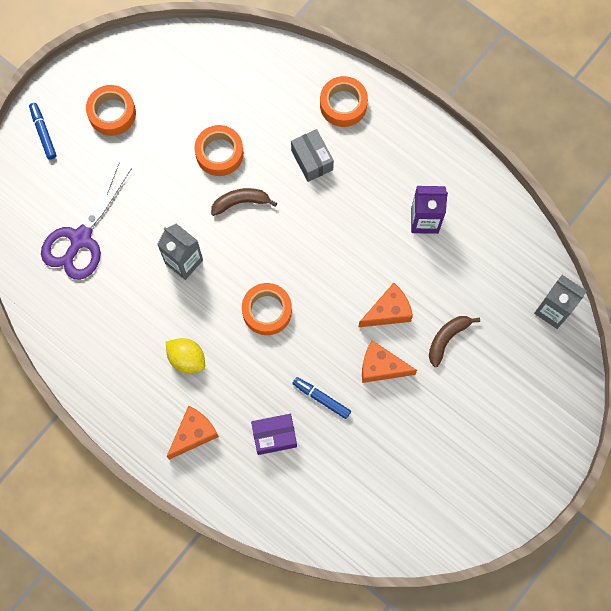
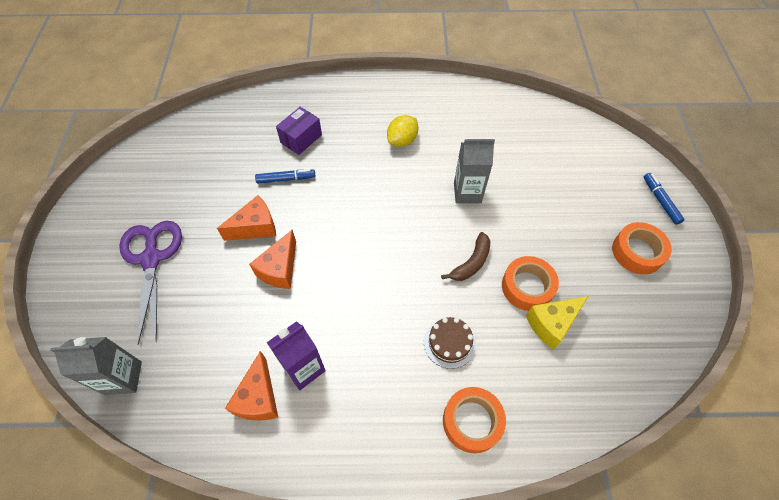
camera: 140 degrees right, 15 degrees down
blue marker [29,103,57,160] -> blue marker turned 135 degrees counterclockwise [644,173,684,225]
purple scissors [41,162,132,280] -> purple scissors moved to [119,221,182,345]
yellow lemon [166,338,205,373] -> yellow lemon turned 45 degrees counterclockwise [387,115,418,147]
orange cheese [166,406,219,460] -> orange cheese moved to [225,351,278,421]
orange tape [242,283,292,335] -> none
grey box [291,129,334,182] -> brown cake [424,317,476,369]
brown banana [429,316,480,367] -> none
none -> yellow cheese [526,296,588,350]

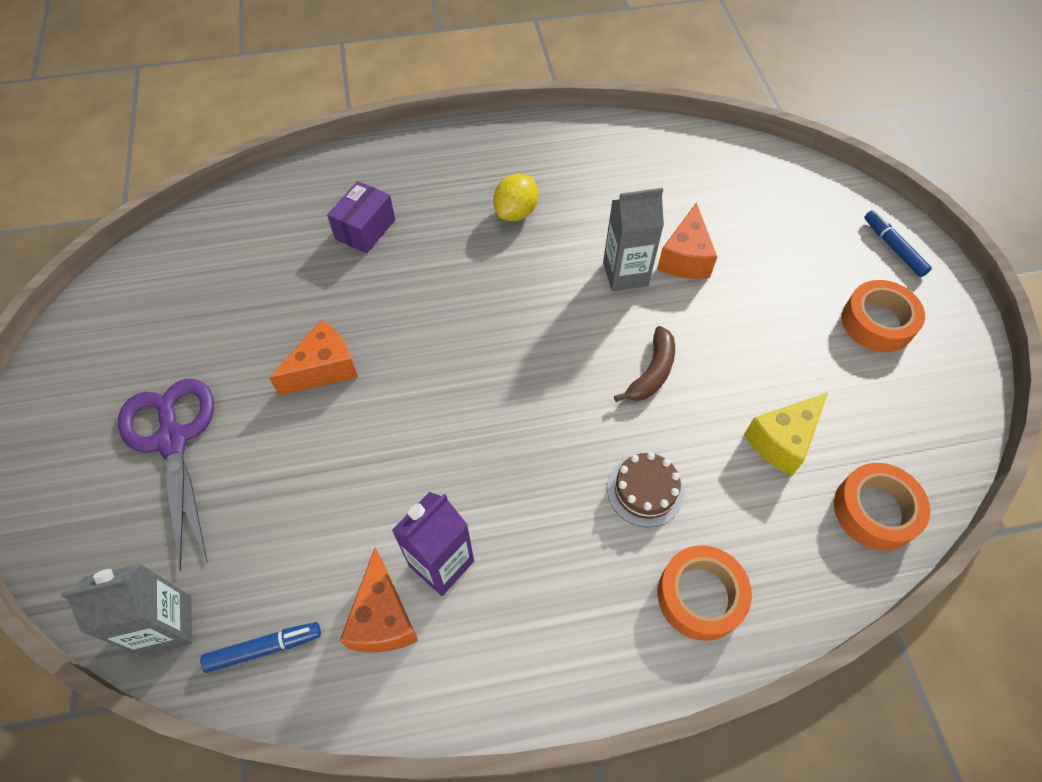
camera: 10 degrees left, 0 degrees up
orange cheese [249,230,296,289] -> orange cheese moved to [657,202,717,279]
blue marker [255,169,315,183] -> blue marker moved to [200,622,321,673]
orange tape [502,256,559,311] -> orange tape moved to [834,463,930,551]

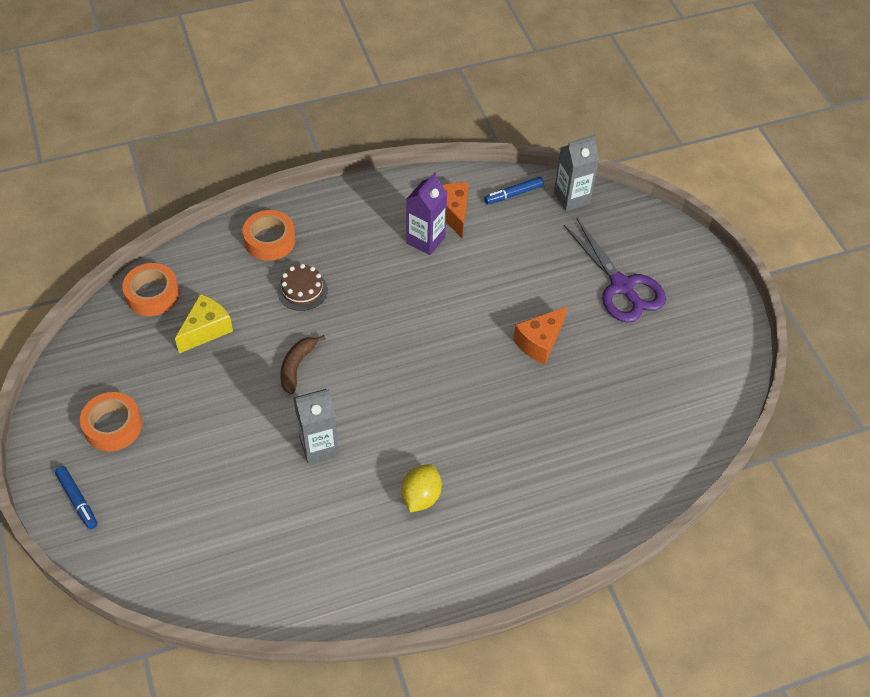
camera: 170 degrees right, 5 degrees down
purple box [327,181,395,254] -> none
orange cheese [657,202,717,279] -> none

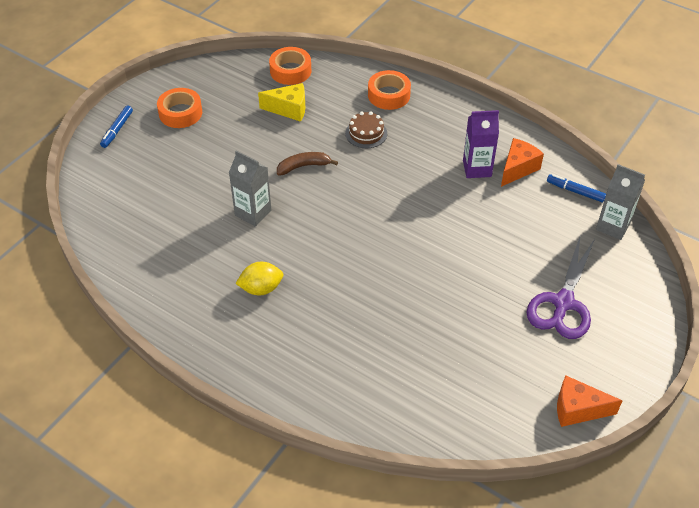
camera: 55 degrees right, 5 degrees down
orange cheese [513,306,567,364] -> orange cheese moved to [557,375,623,427]

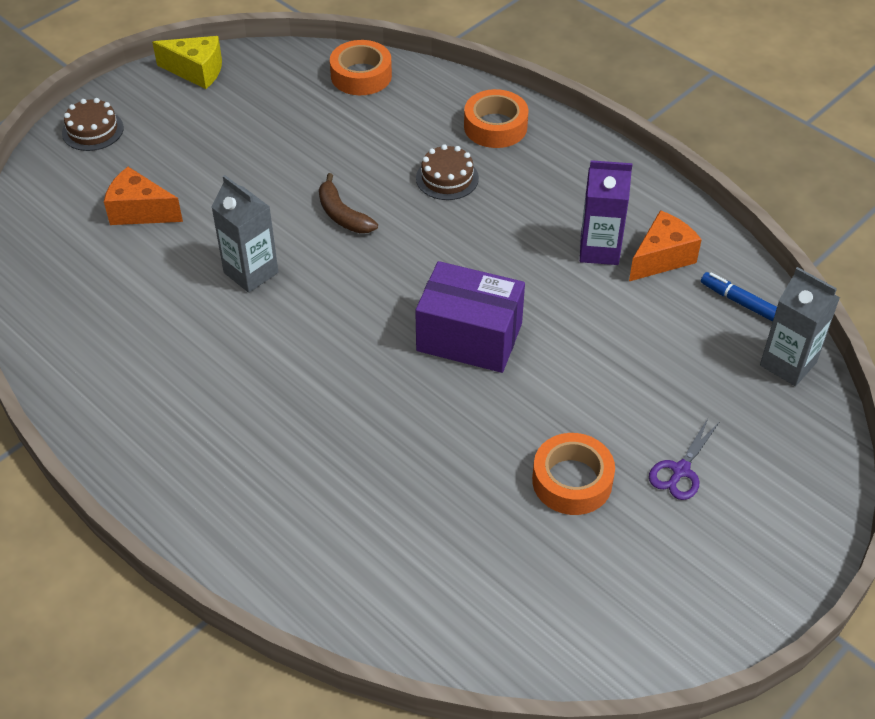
camera: 10 degrees right, 0 degrees up
blue marker [100,106,133,148] -> brown cake [62,98,124,151]
orange tape [157,88,202,128] -> orange tape moved to [532,433,615,515]
yellow lemon [235,262,283,295] -> none
yellow cheese [258,83,305,122] -> yellow cheese moved to [152,36,222,89]
brown banana [277,152,338,176] -> brown banana turned 120 degrees counterclockwise [319,173,378,233]
purple scissors [527,237,595,339] -> purple scissors [649,419,719,500], size x0.52
orange cheese [557,375,623,427] -> orange cheese moved to [104,167,183,225]
none -> purple box [415,261,525,373]

